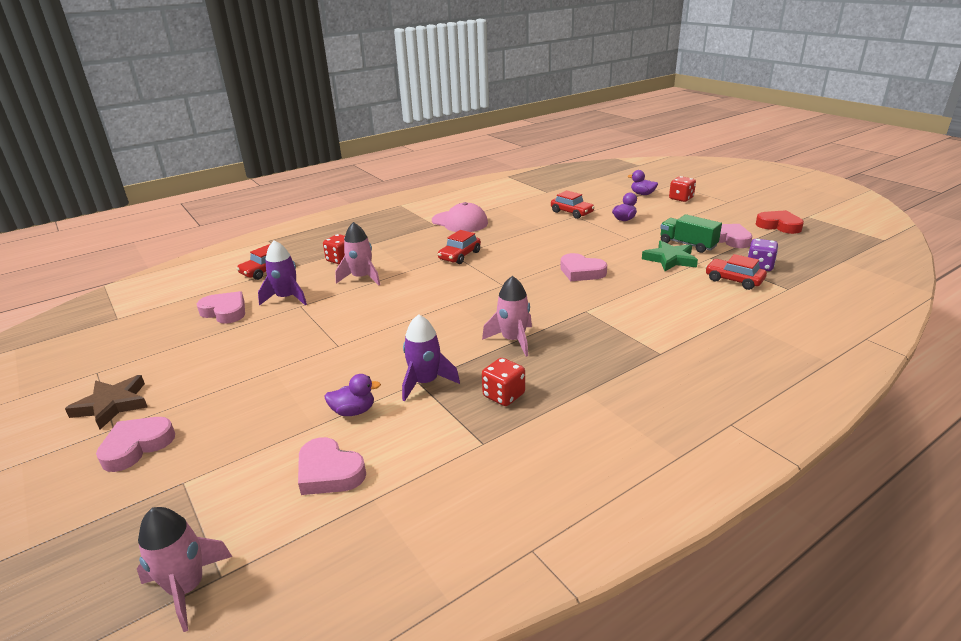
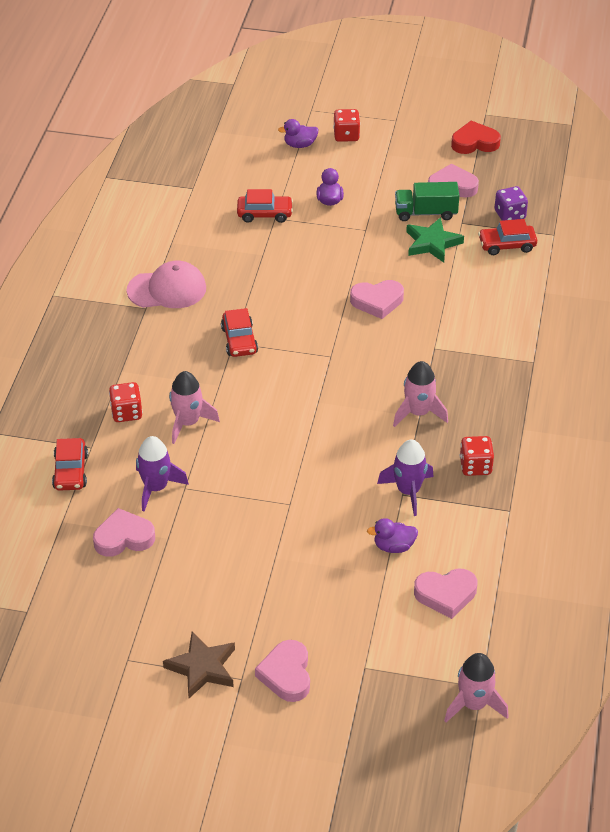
camera: 45 degrees left, 15 degrees up
purple duck [324,374,381,416] -> purple duck turned 135 degrees counterclockwise [367,518,418,553]

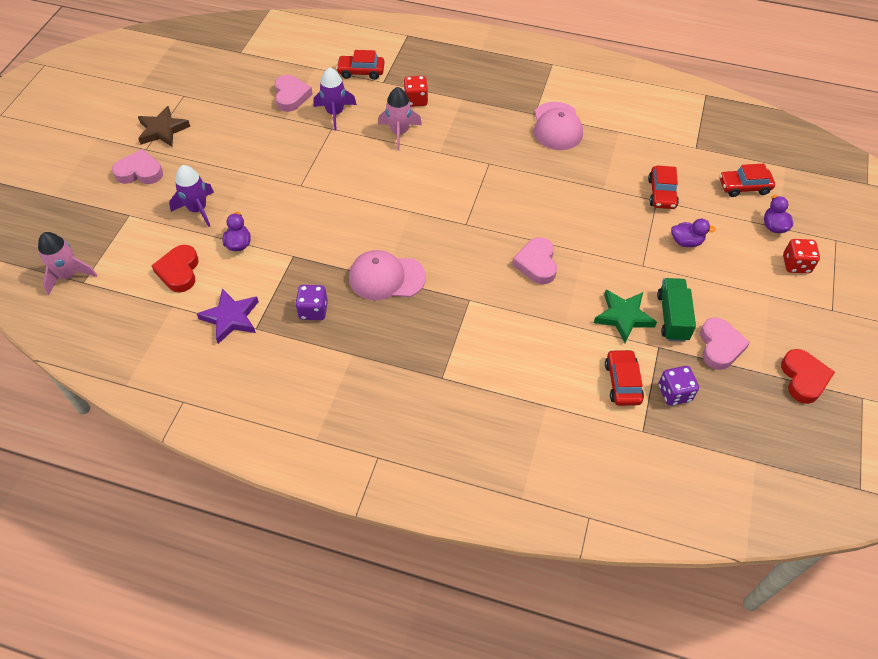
camera: 95 degrees right, 10 degrees up
red car [221,308,258,357] -> red car moved to [719,164,775,197]
purple rocket [377,440,434,516] -> purple rocket moved to [169,165,214,227]
pink rocket [393,361,448,427] -> pink cap [349,250,426,300]
pink heart [414,568,477,619] -> red heart [151,245,199,293]
red dice [460,436,494,476] -> purple dice [295,285,328,320]
none -> purple star [197,289,259,344]

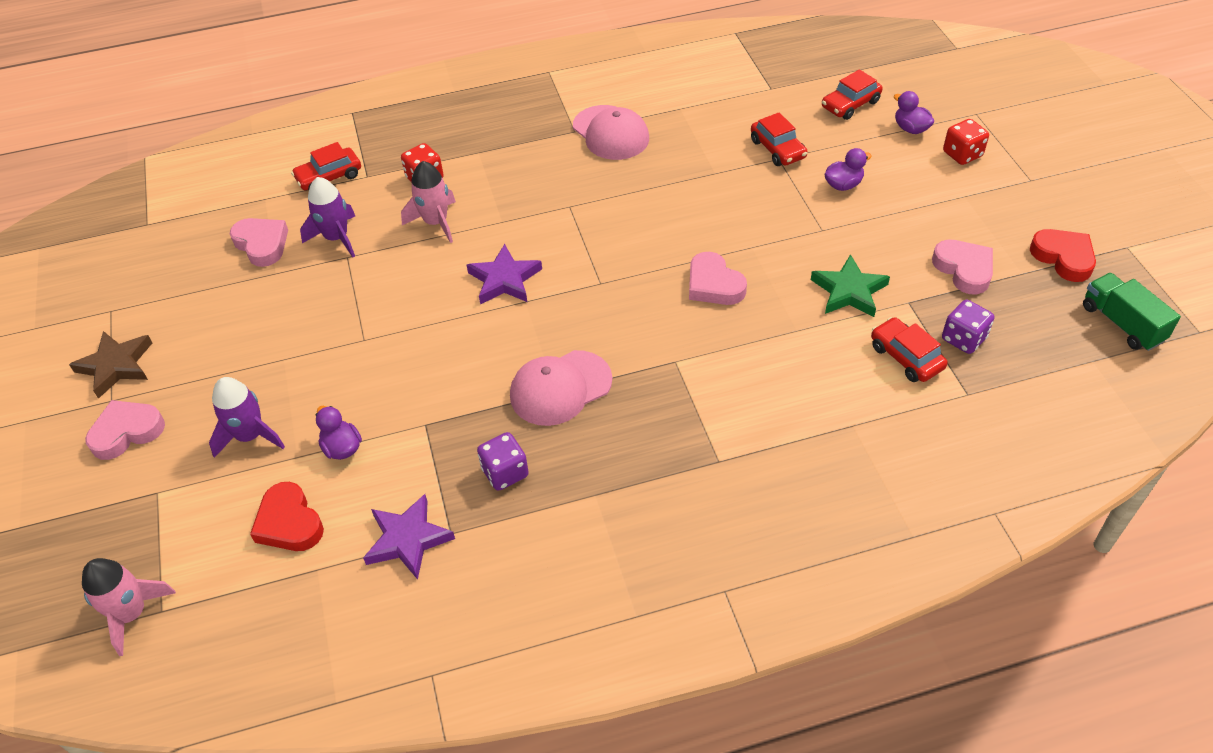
camera: 30 degrees left, 5 degrees down
green truck [657,278,696,342] -> green truck moved to [1083,273,1181,351]
none -> purple star [467,244,542,304]

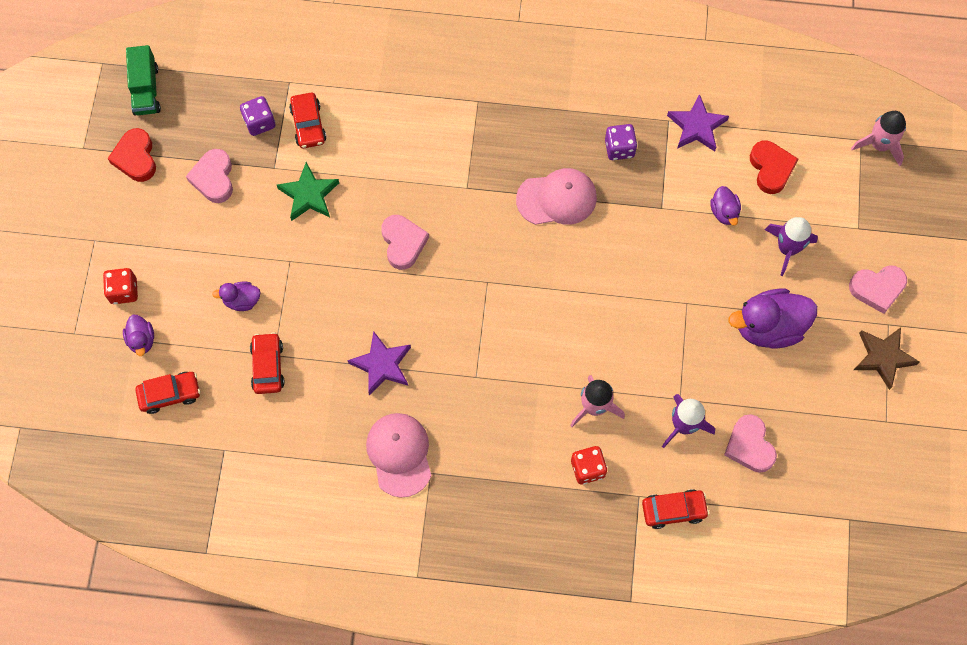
camera: 160 degrees left, 20 degrees up
purple star [467,244,542,304] -> purple star moved to [347,331,411,395]
none -> purple duck [728,288,817,349]

